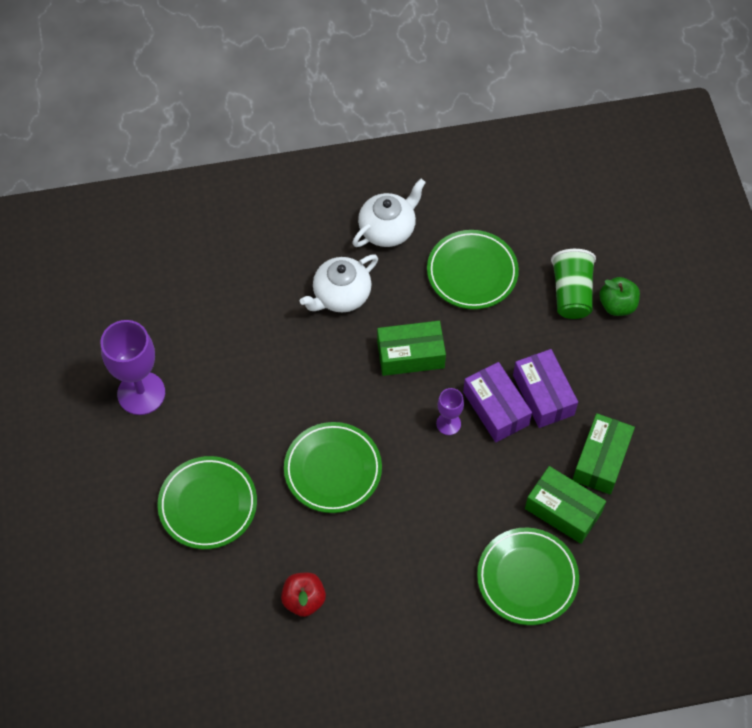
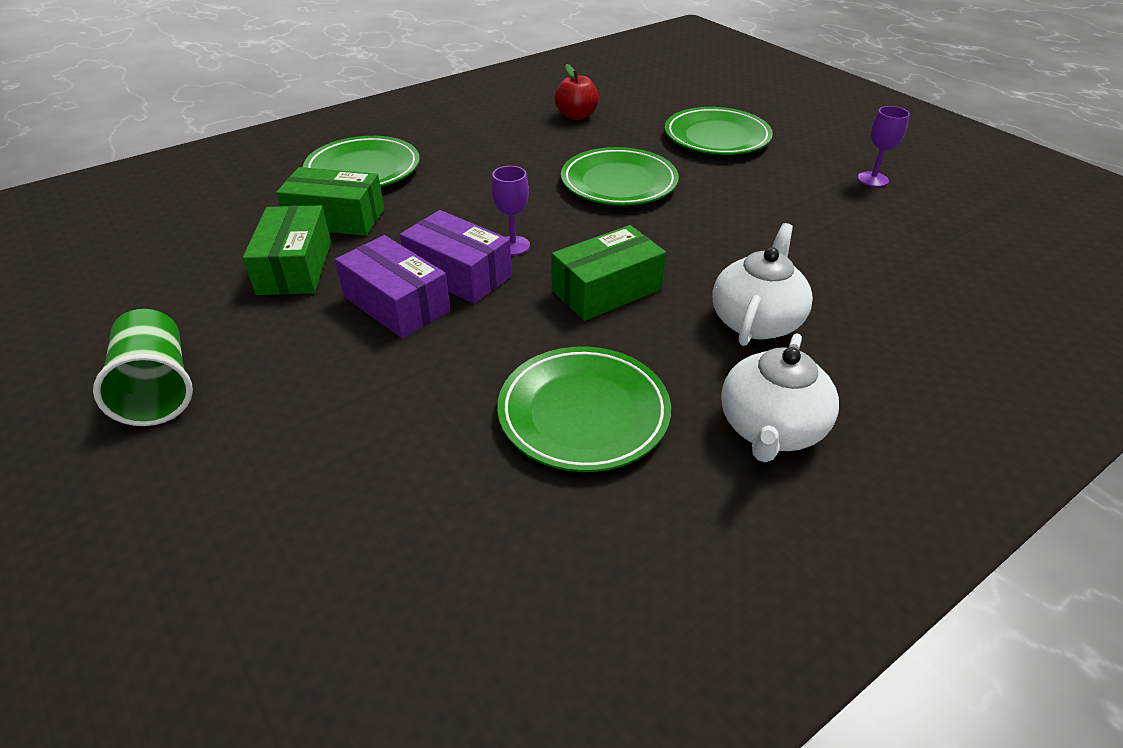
camera: 155 degrees right, 20 degrees down
purple goblet [101,320,165,415] -> purple goblet [858,106,910,187], size x0.51
green cup [551,249,596,319] -> green cup moved to [93,309,193,426]
green apple [599,277,640,316] -> none

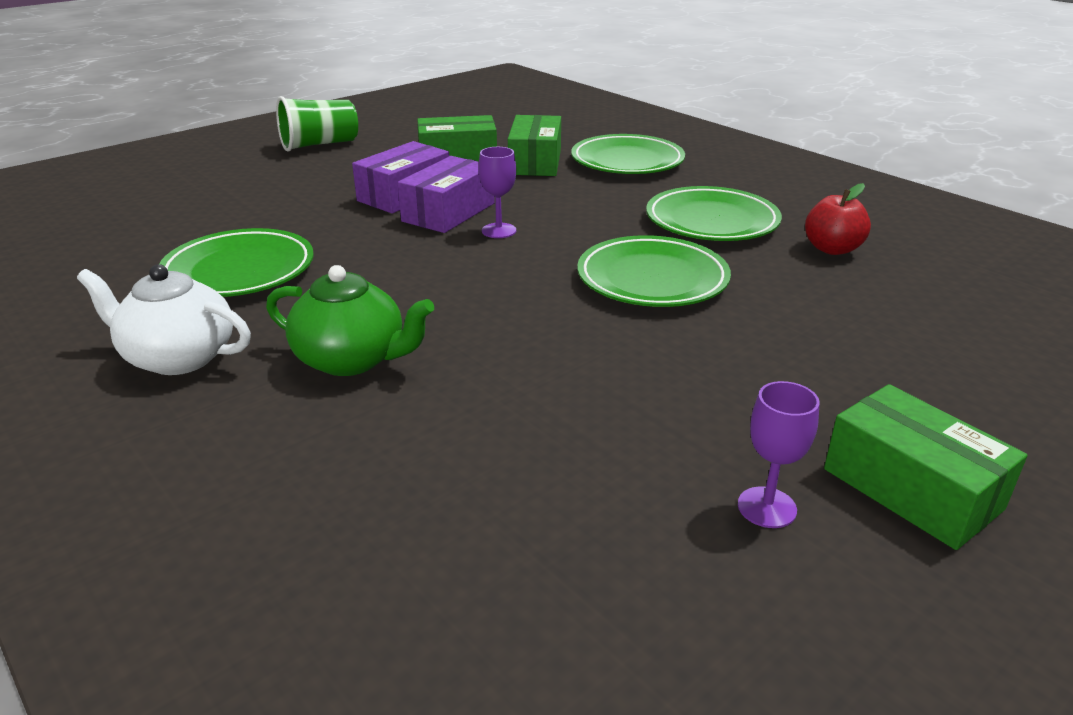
camera: 85 degrees right, 10 degrees down
green box [551,225,666,321] -> green box moved to [824,384,1028,550]
green plate [665,107,773,155] -> green plate moved to [646,186,782,241]
white teapot [712,223,813,346] -> green teapot [266,265,434,376]

